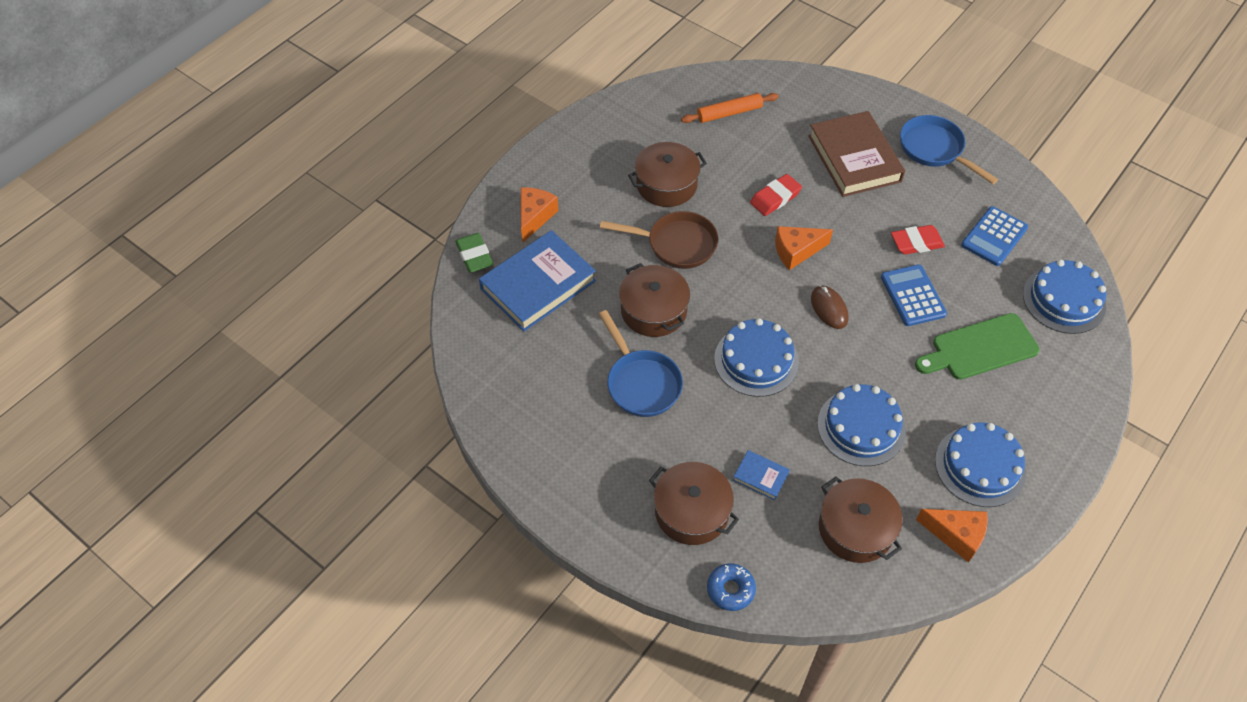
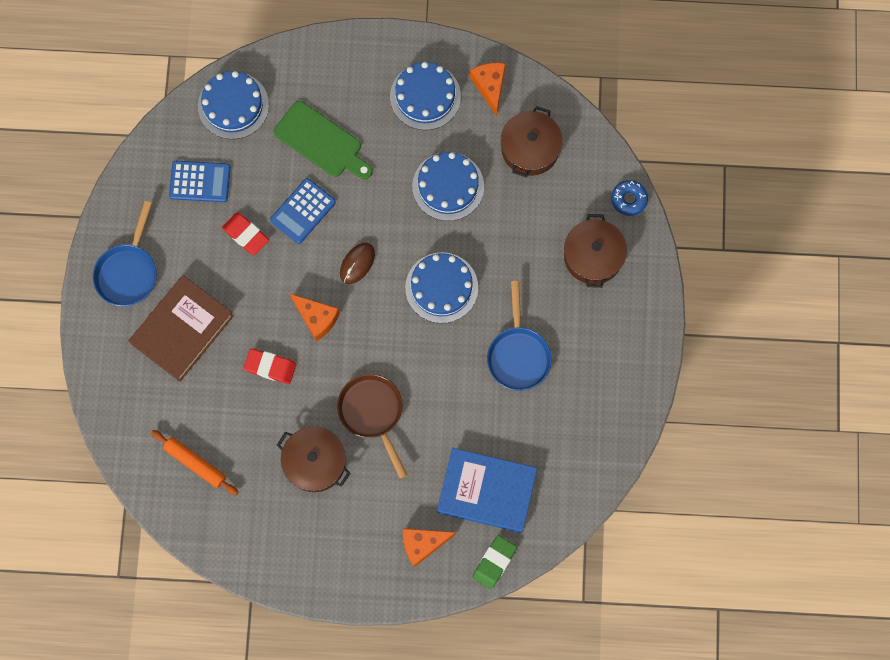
camera: 125 degrees left, 20 degrees up
blue pan [599,310,683,417] -> blue pan turned 150 degrees clockwise [487,281,552,391]
brown pot [619,263,690,337] -> none
blue book [733,450,790,500] -> none

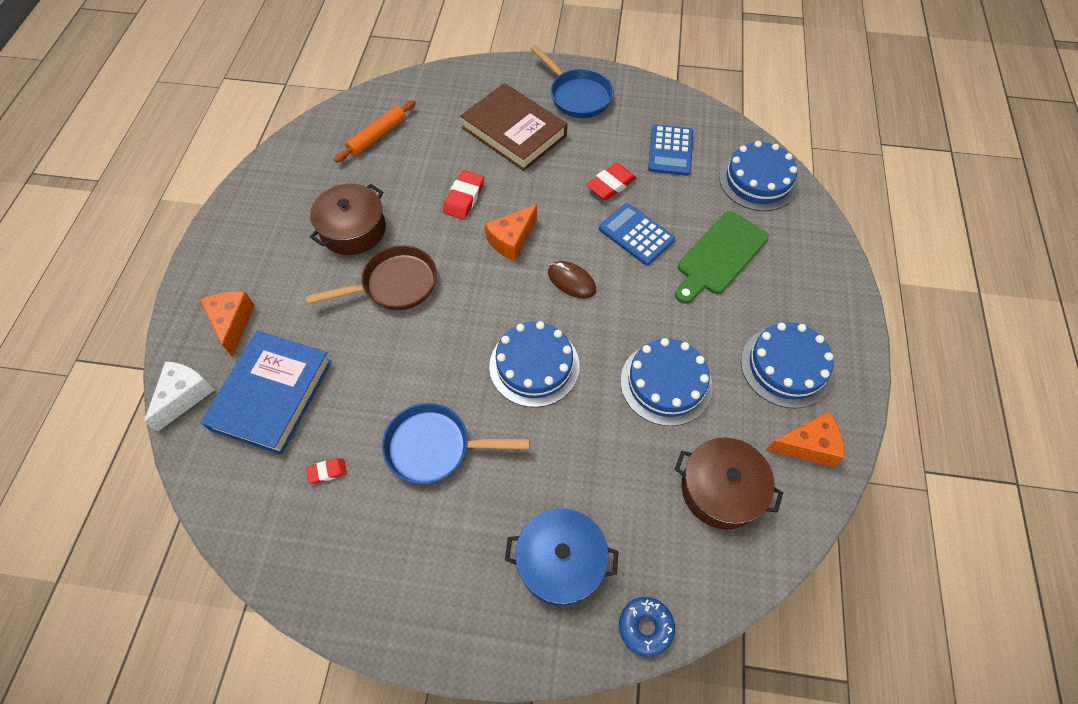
camera: 95 degrees right, 15 degrees down
blue pan [93,201,157,306] -> blue pan turned 150 degrees counterclockwise [530,45,614,118]
green eraser [472,535,517,589] -> white cheese [144,361,215,432]
brown pot [564,214,627,288] -> blue pot [505,508,619,606]
none -> red eraser [306,458,347,484]

